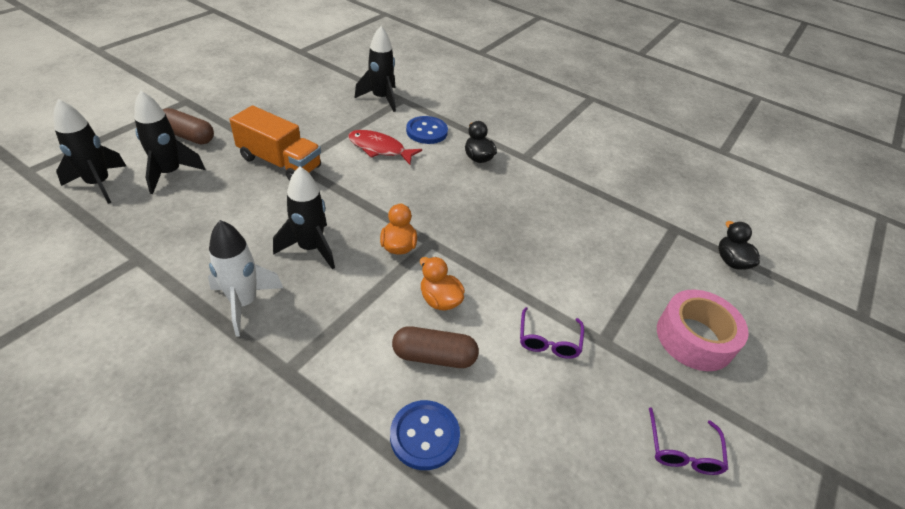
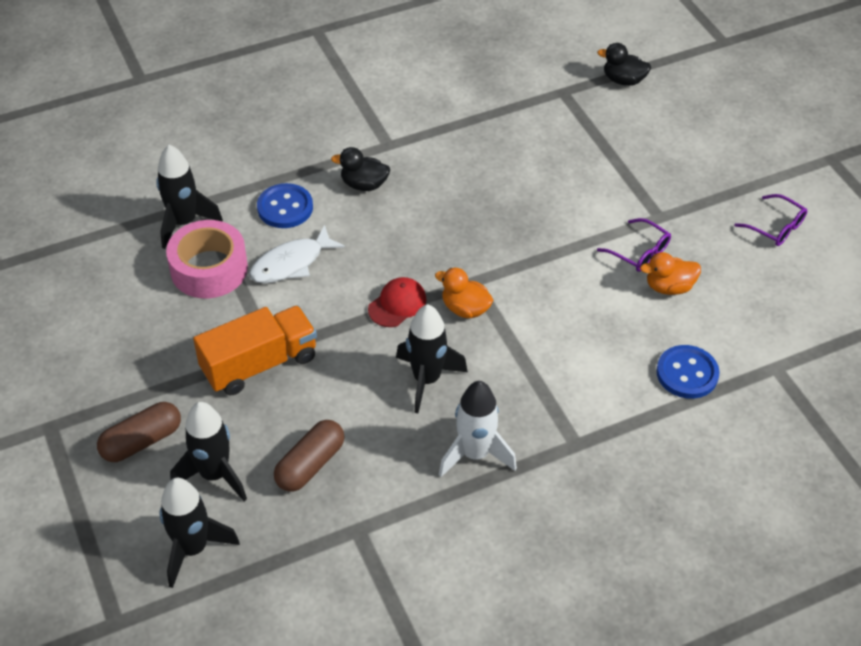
camera: 55 degrees left, 5 degrees up
red fish [348,130,422,165] -> white fish [249,225,345,283]
brown capsule [392,326,479,368] -> brown capsule moved to [274,420,344,492]
orange duck [420,257,465,311] -> orange duck moved to [640,252,701,295]
pink tape [657,290,749,371] -> pink tape moved to [166,220,248,298]
none -> red cap [368,277,426,327]

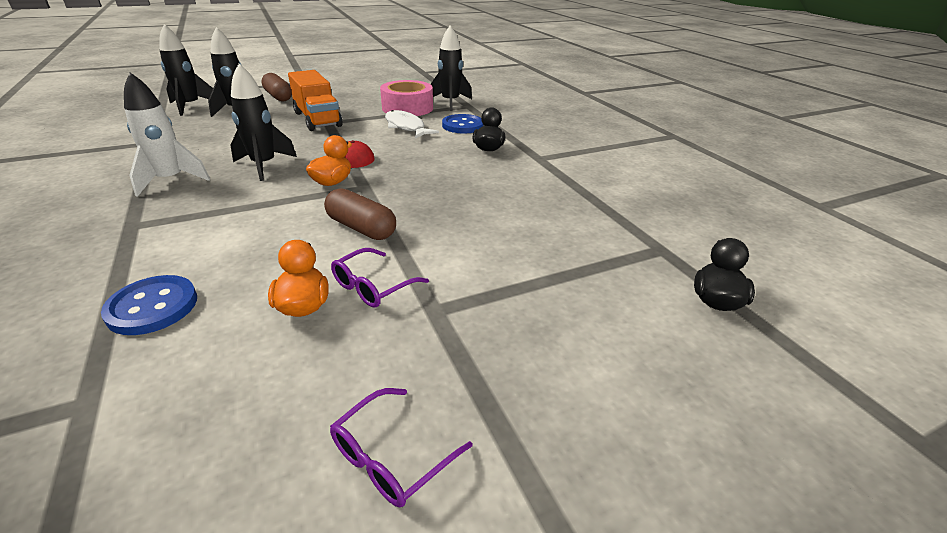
camera: 90 degrees right, 15 degrees down
brown capsule [274,420,344,492] -> brown capsule moved to [324,188,396,240]

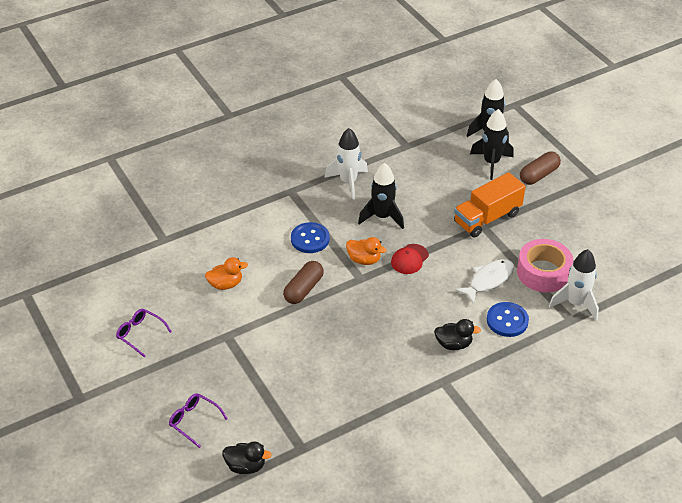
camera: 85 degrees right, 10 degrees up
blue button [101,275,197,335] -> blue button moved to [291,222,330,253]
purple glasses [331,248,429,308] -> purple glasses moved to [169,393,228,448]
black rocket [431,25,472,111] -> white rocket [549,249,599,320]

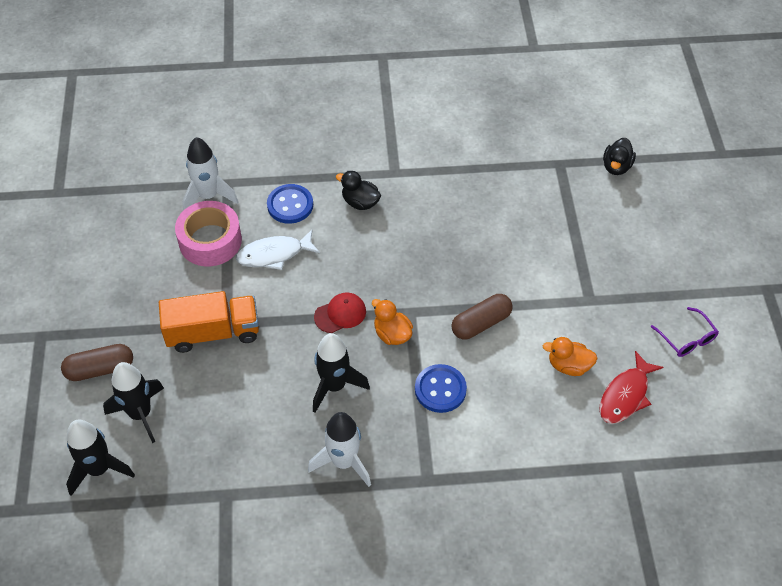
camera: 155 degrees left, 10 degrees up
purple glasses [169,393,228,448] -> none
black duck [222,441,272,474] -> black duck turned 105 degrees counterclockwise [603,138,636,175]
none -> red fish [599,351,664,424]

